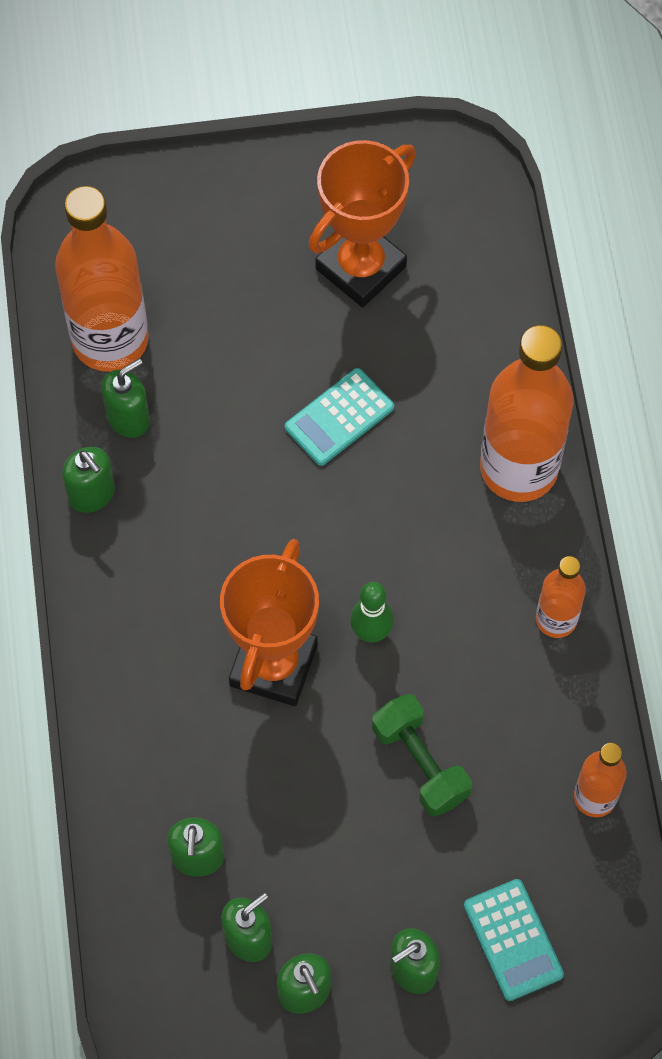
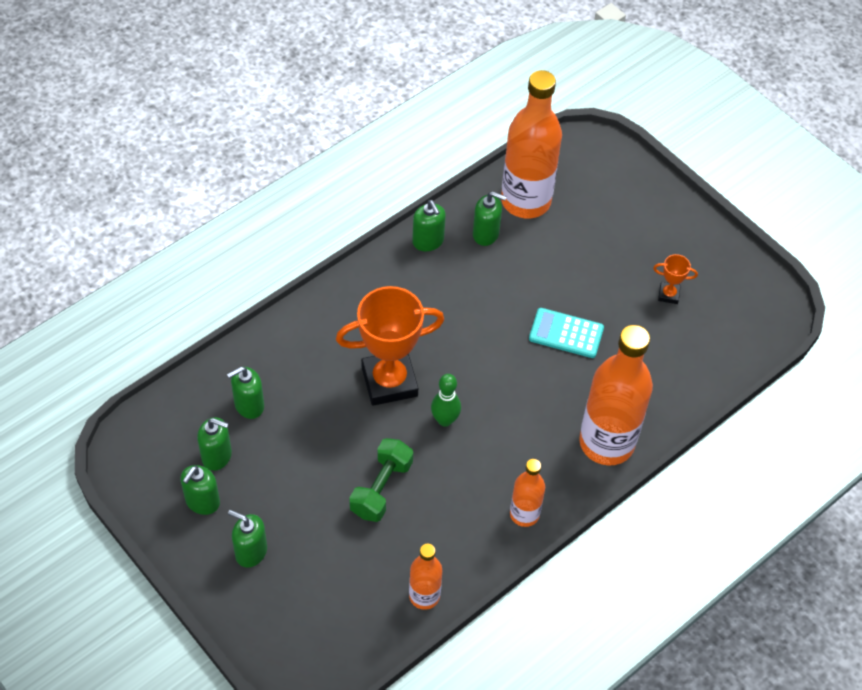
camera: 55 degrees right, 10 degrees down
green soap dispenser [62,447,115,513] -> green soap dispenser turned 45 degrees counterclockwise [412,200,446,251]
orange trophy [308,140,416,307] -> orange trophy [653,254,698,304], size x0.43
turquoise calculator [464,879,564,1001] -> none

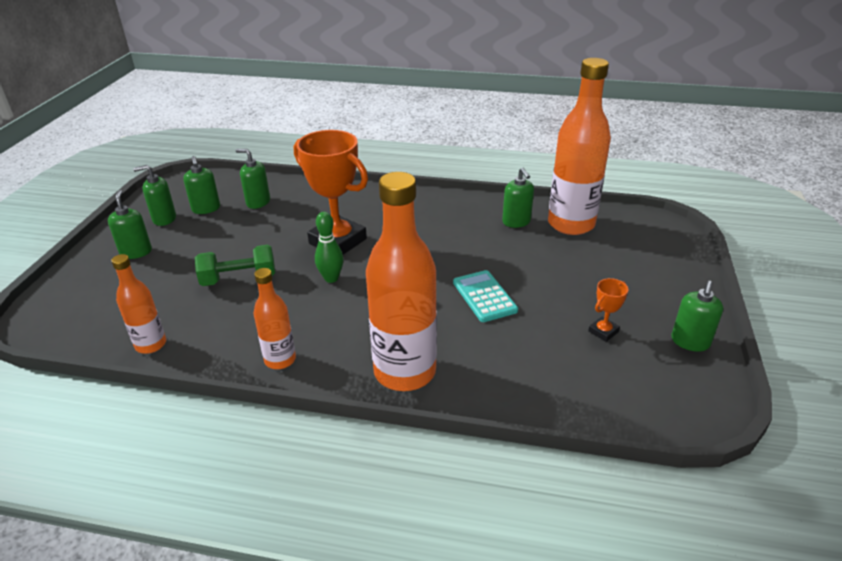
camera: 55 degrees right, 20 degrees down
green soap dispenser [412,200,446,251] -> green soap dispenser moved to [672,281,723,352]
orange trophy [653,254,698,304] -> orange trophy turned 75 degrees clockwise [588,278,628,342]

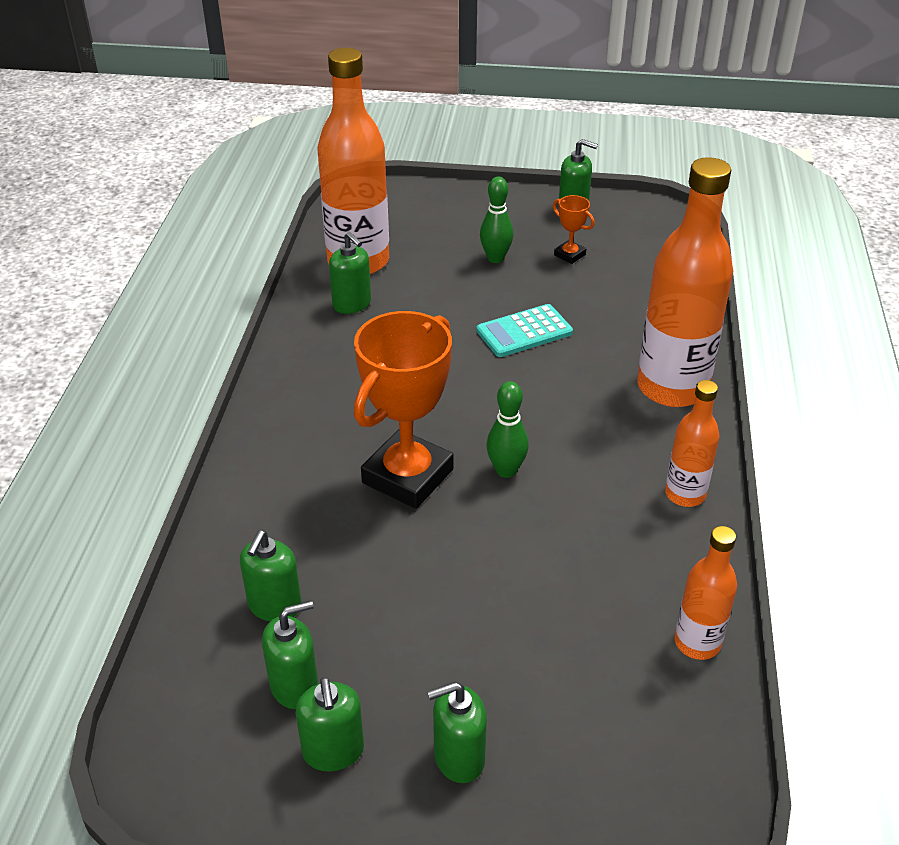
camera: 95 degrees left, 5 degrees up
green dumbbell [195,245,275,286] -> none
green soap dispenser [502,168,534,228] -> green soap dispenser turned 75 degrees clockwise [329,232,371,314]
none -> green bowling pin [480,177,513,263]

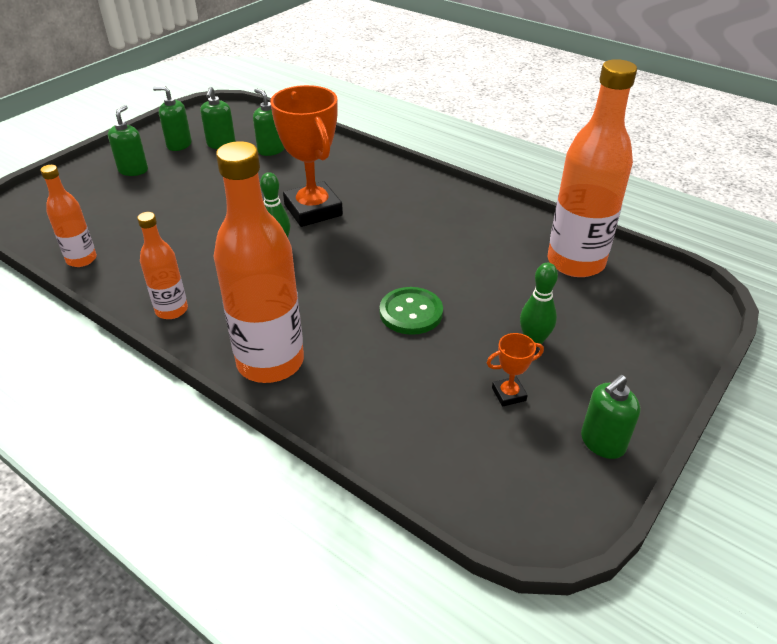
camera: 120 degrees right, 0 degrees up
green soap dispenser [329,232,371,314] -> none
turquoise calculator [476,304,573,357] -> green button [380,287,443,335]

